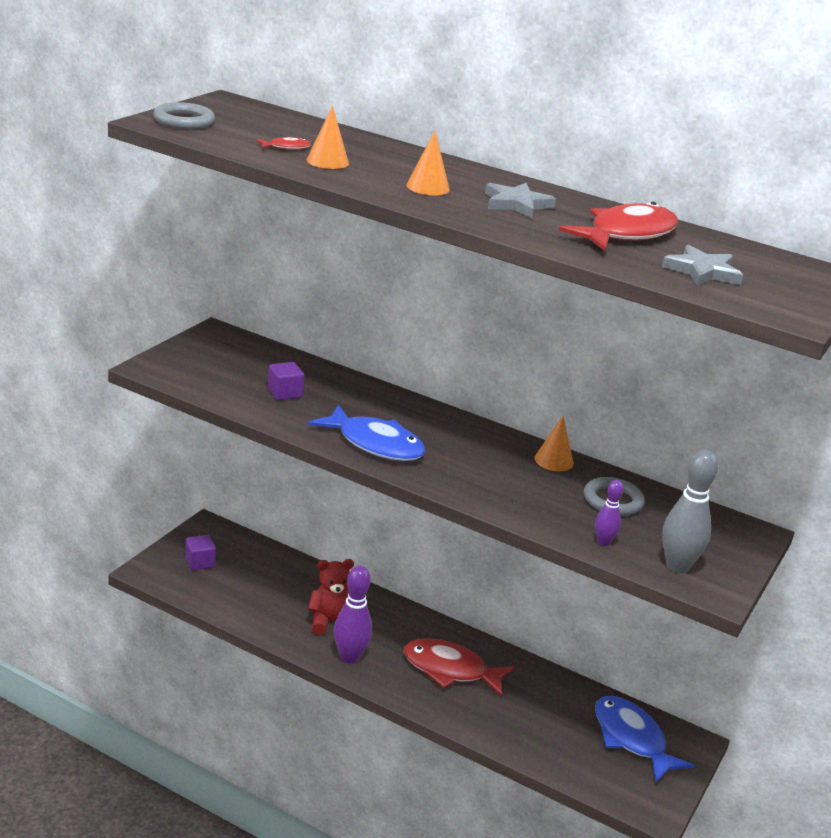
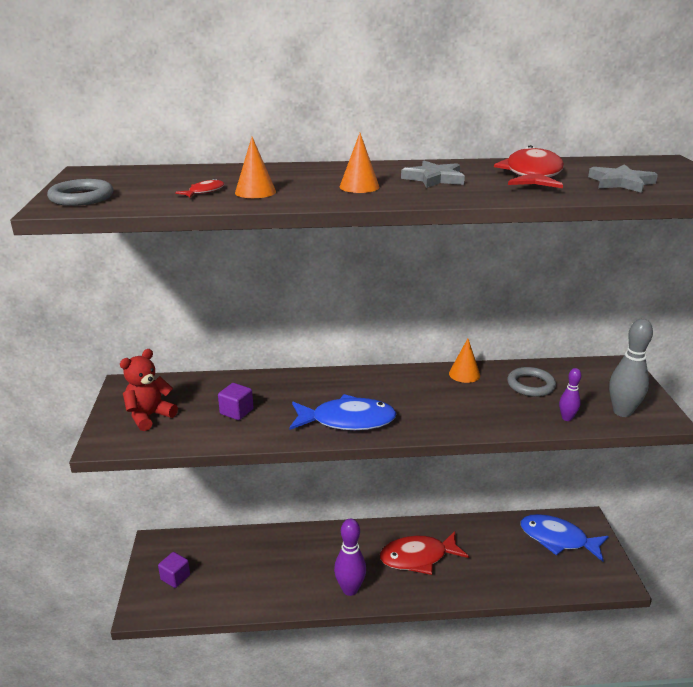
camera: 30 degrees left, 0 degrees up
red teddy bear [308,559,354,635] -> red teddy bear moved to [120,349,178,431]

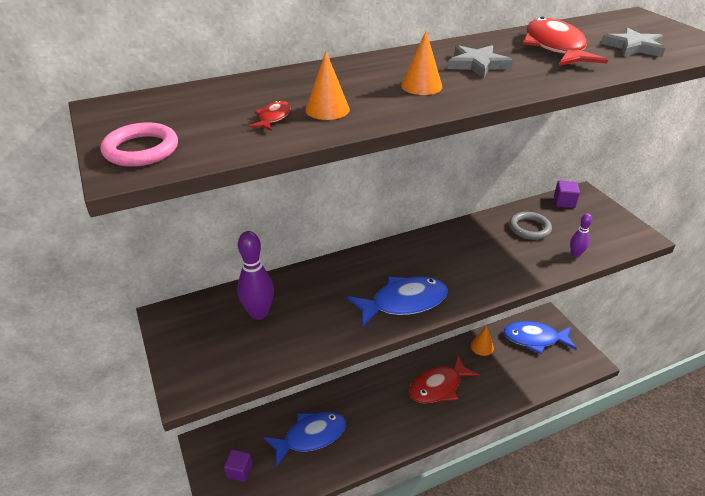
camera: 20 degrees left, 10 degrees up
grey ring [47,179,113,206] -> pink ring [101,122,178,167]
red teddy bear [120,349,178,431] -> none
purple cube [218,383,254,420] -> purple cube moved to [554,181,580,208]
purple bowling pin [334,519,366,596] -> purple bowling pin moved to [237,231,274,320]
orange cone [449,339,480,383] -> orange cone moved to [471,326,494,356]
grey bowling pin [609,319,653,417] -> none
none -> blue fish [264,412,346,467]

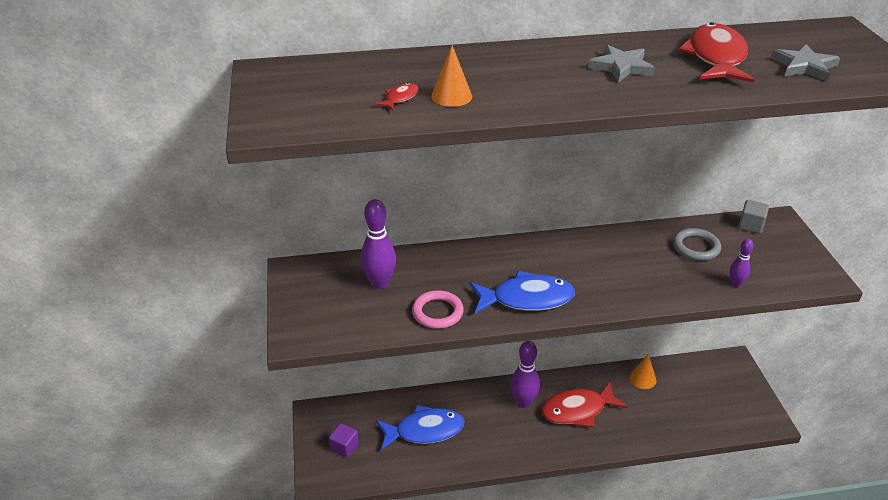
camera: 15 degrees right, 0 degrees up
pink ring [101,122,178,167] -> pink ring moved to [412,290,464,329]
orange cone [401,31,442,95] -> none
blue fish [503,321,577,354] -> none
purple cube [554,181,580,208] -> grey cube [738,200,769,234]
none -> purple bowling pin [510,341,540,408]

